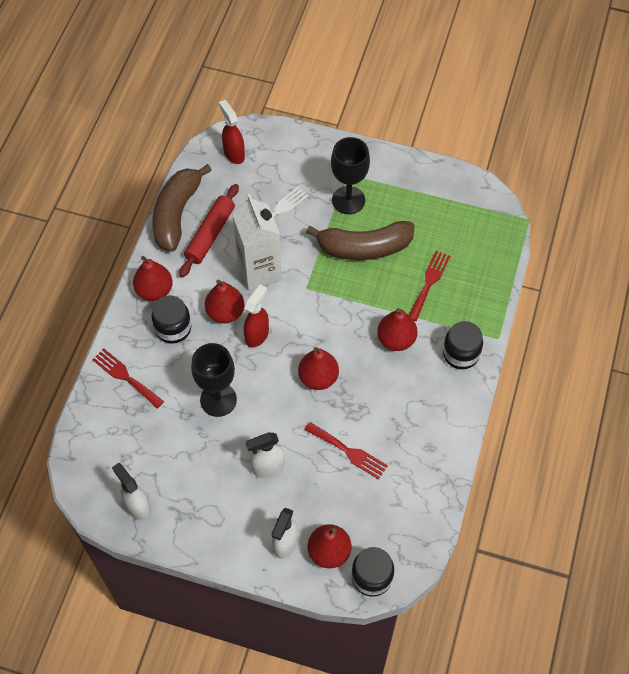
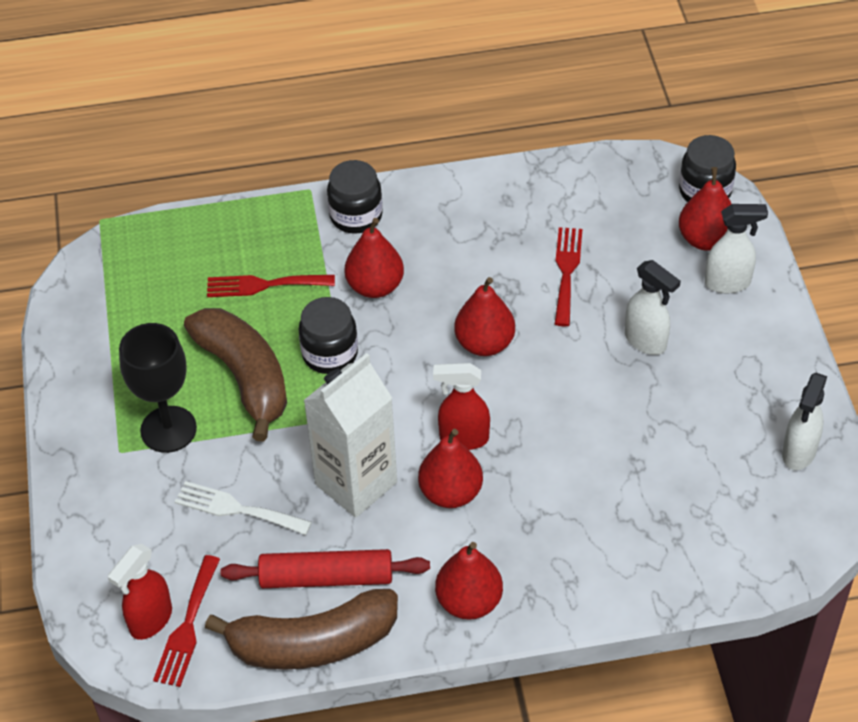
camera: 115 degrees left, 10 degrees down
red fork [92,349,164,409] -> red fork moved to [153,555,220,687]
black jar [152,295,191,344] -> black jar moved to [299,297,358,374]
black goblet [191,343,237,417] -> none

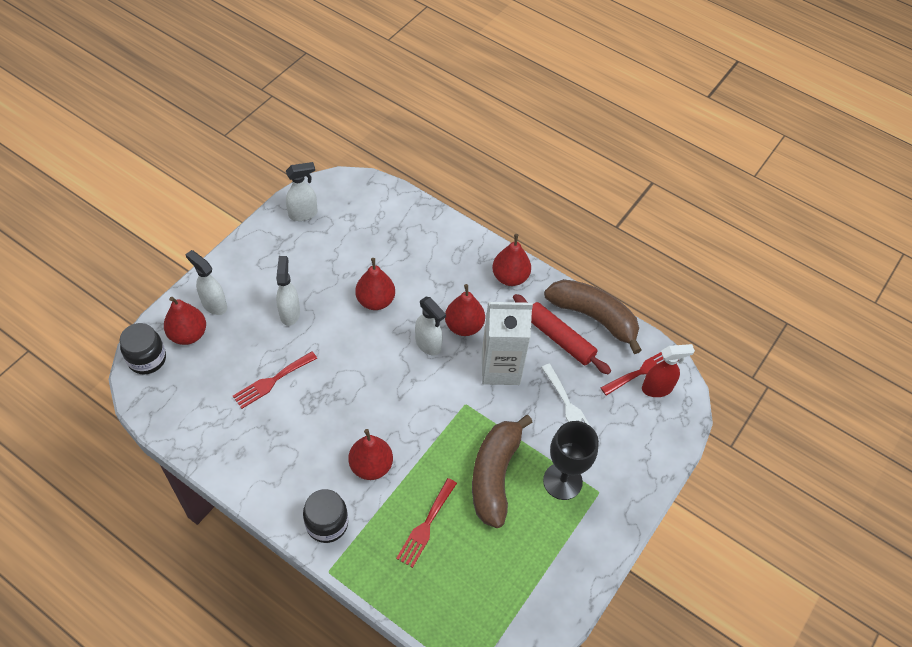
camera: 140 degrees left, 5 degrees up
red fork [207,275,335,297] -> red fork turned 75 degrees clockwise [396,478,457,568]
black jar [299,297,358,374] -> none
red spray bottle [433,363,490,450] -> white spray bottle [415,297,446,356]
red pear [454,277,515,356] -> red pear moved to [355,258,395,310]

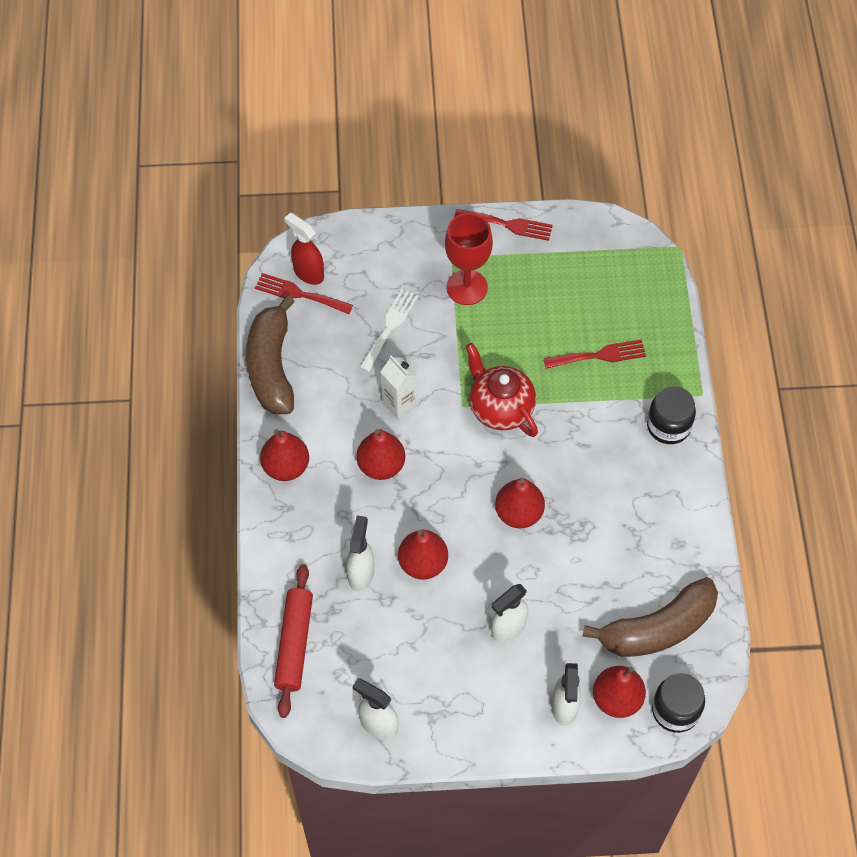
camera: 125 degrees left, 5 degrees up
red fork [233,351,317,409] -> red fork moved to [454,209,553,241]
red pear [348,429,393,480] -> red pear moved to [495,478,545,528]
white spray bottle [415,297,446,356] -> white spray bottle moved to [346,515,374,592]
brown banana [472,415,532,528] -> brown banana moved to [583,577,718,657]
white carton [482,302,533,385] -> white carton [381,355,418,420], size x0.58
red rolling pin [513,294,611,374] -> red rolling pin moved to [274,564,313,718]
black goblet [543,421,599,500] -> red goblet [445,213,493,305]
none -> red teapot [465,343,538,437]

